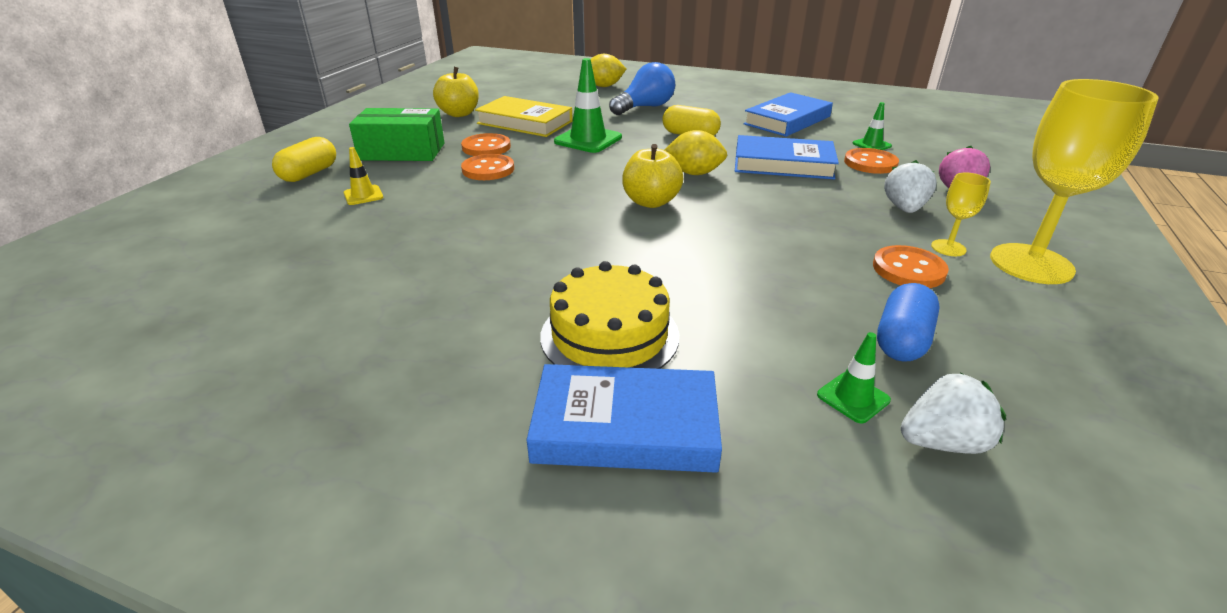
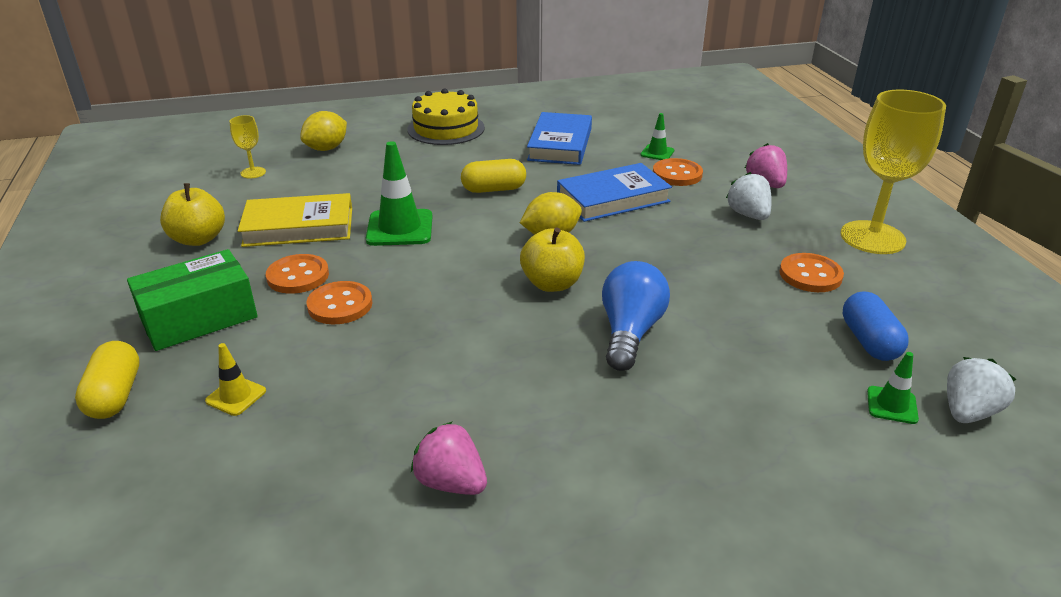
camera: 35 degrees left, 0 degrees up
blue book [527,364,722,473] -> none
yellow cake [540,261,679,369] -> yellow cake moved to [407,88,485,145]
blue light bulb [609,62,675,115] -> blue light bulb moved to [602,261,670,371]
yellow goblet [931,173,991,256] -> yellow goblet moved to [230,115,266,179]
none -> pink strawberry [411,421,487,495]

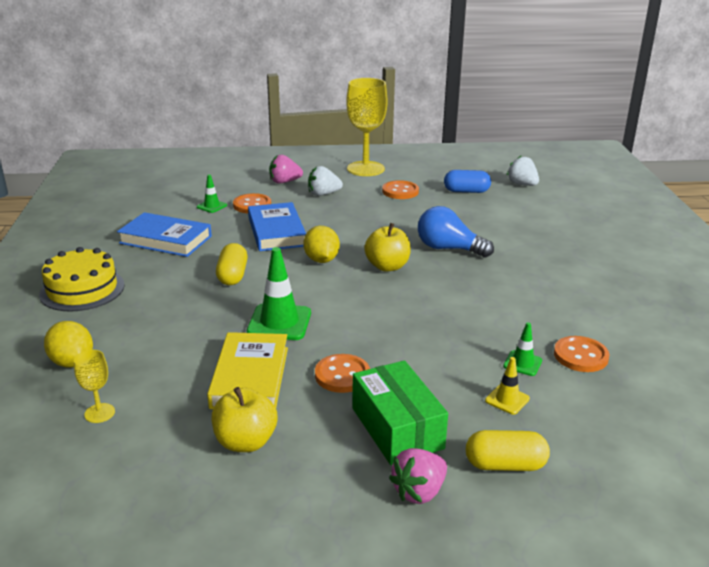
camera: 80 degrees left, 5 degrees down
orange button [306,281,373,324] -> orange button moved to [554,336,610,372]
pink strawberry [411,421,487,495] -> pink strawberry moved to [389,448,447,504]
green traffic cone [867,352,919,424] -> green traffic cone moved to [503,322,542,376]

